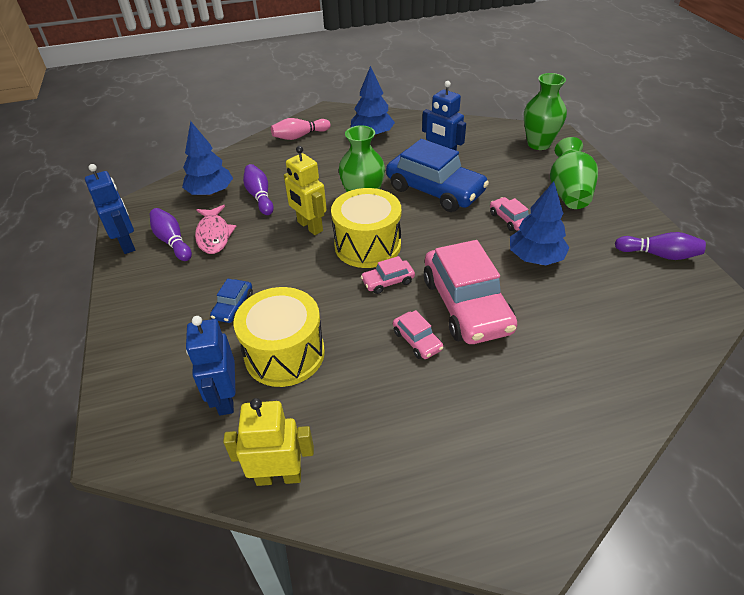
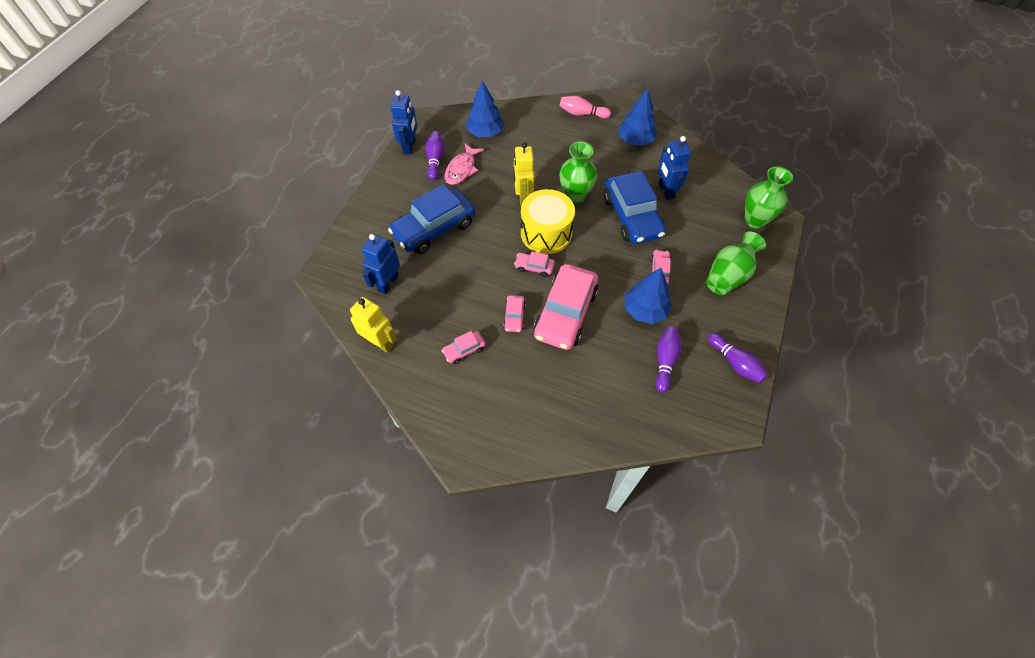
camera: 35 degrees right, 15 degrees up
blue car [210,279,253,323] -> blue car [388,184,475,254], size x2.25
yellow drum [233,287,325,387] -> none
purple bowling pin [243,164,274,215] -> purple bowling pin moved to [656,327,681,392]
none -> pink car [442,331,486,364]

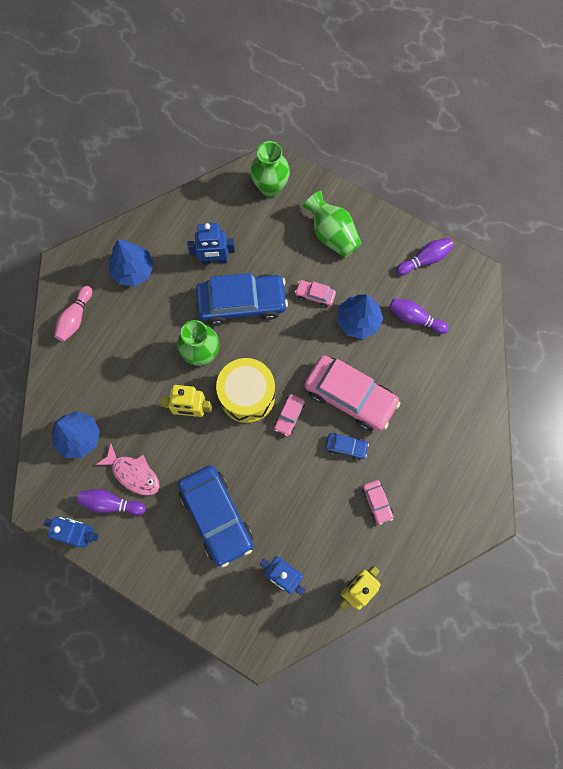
camera: 80 degrees left, 15 degrees up
pink car [503,295,526,332] -> blue car [326,433,369,460]

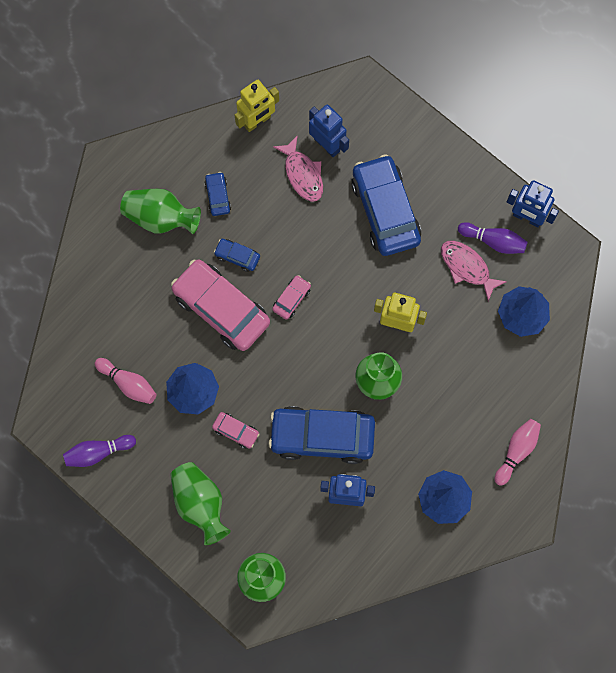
camera: 170 degrees left, 0 degrees up
yellow drum [216,358,275,423] -> none
pink car [362,480,394,525] -> blue car [204,172,231,216]
purple bowling pin [389,298,449,334] -> pink bowling pin [95,358,157,404]
none -> green vase [120,189,201,234]
none -> pink fish [273,135,323,202]

